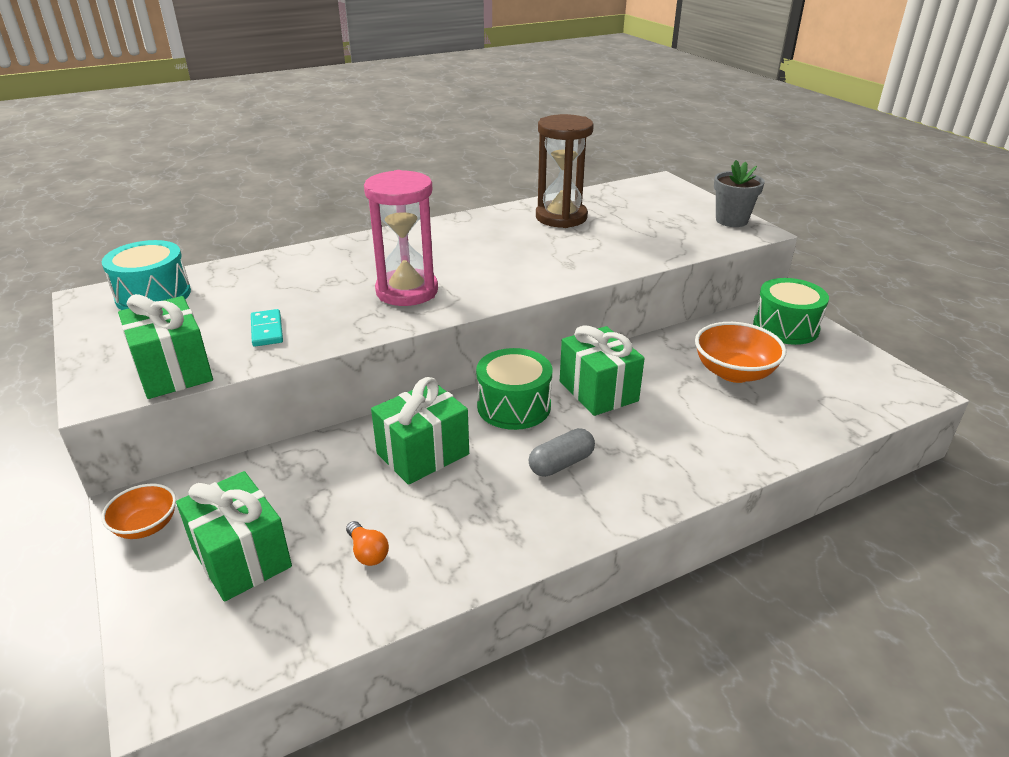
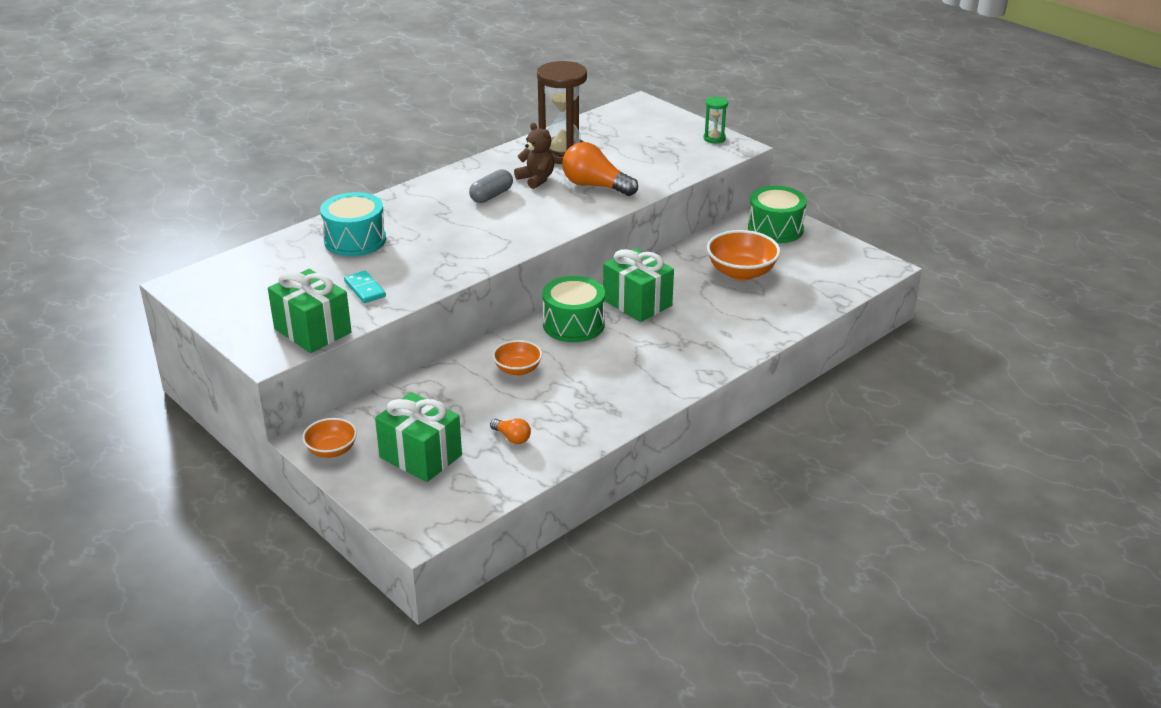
camera: 15 degrees left, 0 degrees up
turquoise drum [102,240,191,310] -> turquoise drum moved to [320,192,386,256]
pink hourglass [364,170,438,306] -> none
green gift [371,377,469,485] -> orange bowl [493,340,542,376]
grey capsule [529,428,595,477] -> grey capsule moved to [469,169,513,203]
grey flower pot [714,160,765,227] -> green hourglass [704,97,728,143]
none -> brown teddy bear [514,123,554,189]
none -> orange light bulb [562,142,638,196]

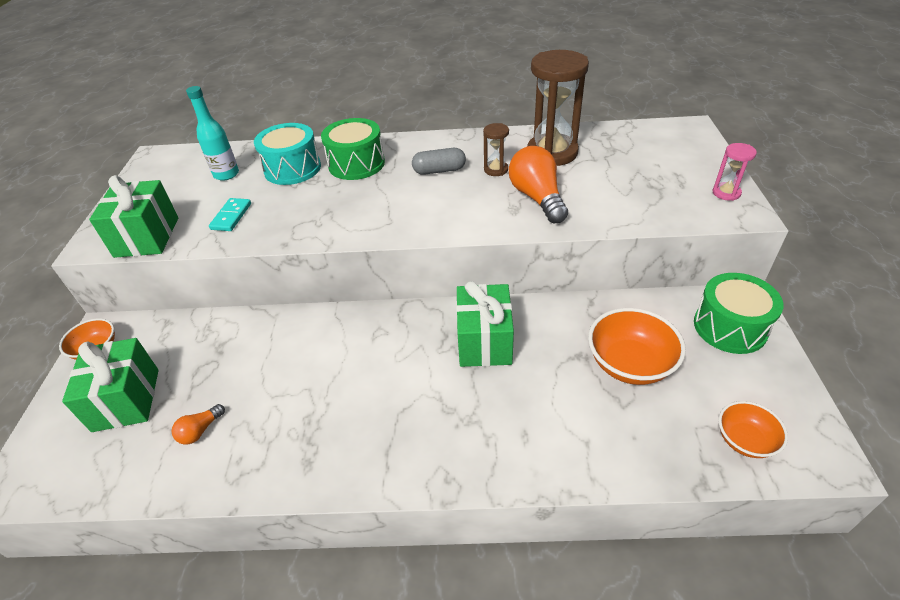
camera: 45 degrees right, 10 degrees up
orange light bulb [490,418,531,444] -> orange light bulb turned 45 degrees clockwise [172,404,225,445]
orange bowl [493,340,542,376] -> orange bowl moved to [718,401,788,458]
brown teddy bear [514,123,554,189] -> brown hourglass [483,123,509,176]
green drum [542,276,605,342] -> green drum moved to [321,118,385,180]
green hourglass [704,97,728,143] -> pink hourglass [713,143,757,201]
none -> turquoise bottle [186,86,239,181]

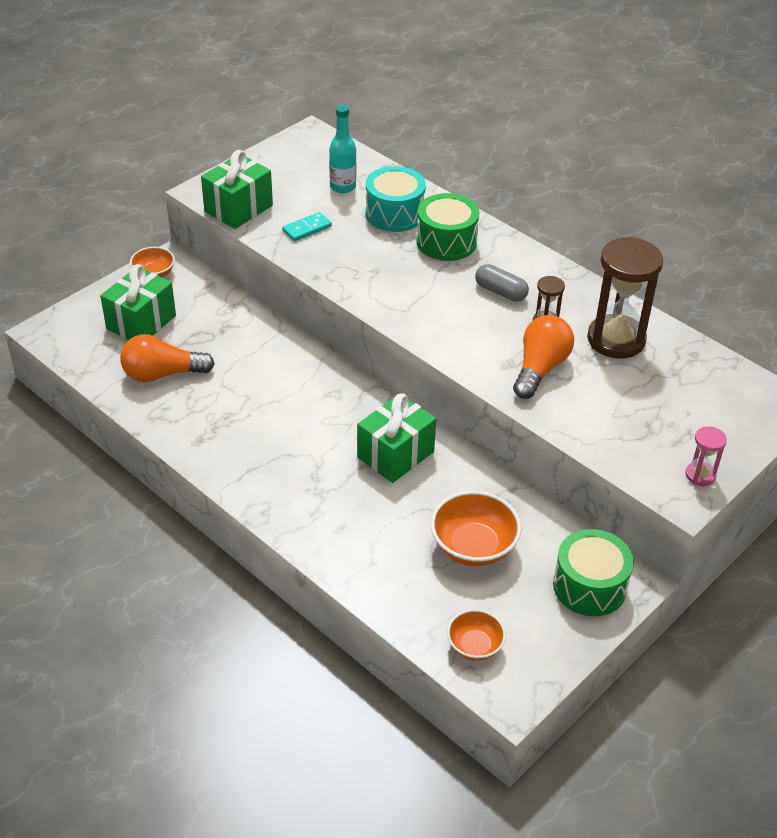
camera: 40 degrees right, 0 degrees up
orange light bulb [172,404,225,445] -> orange light bulb [120,334,215,382], size x2.03

